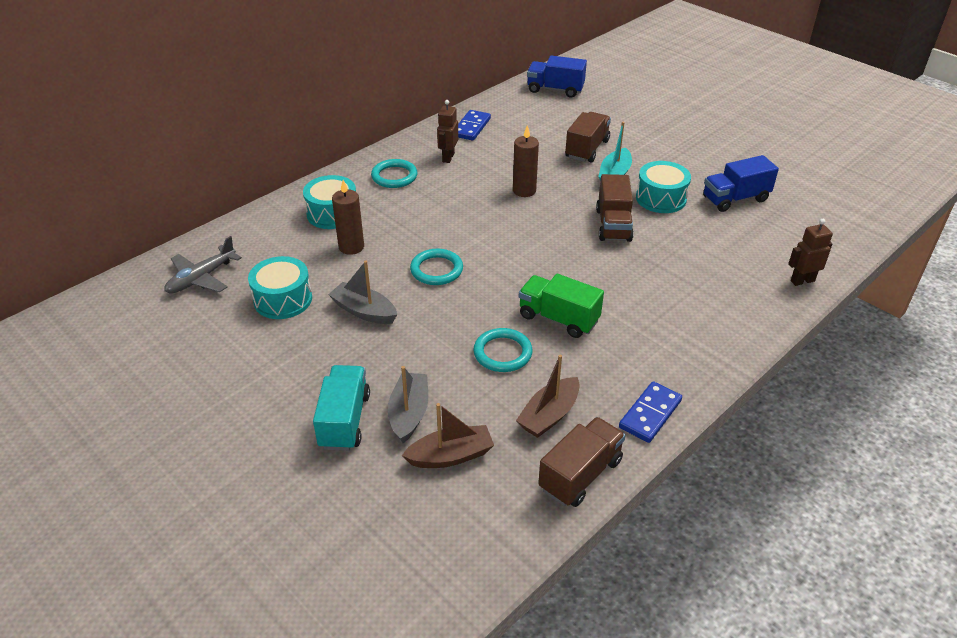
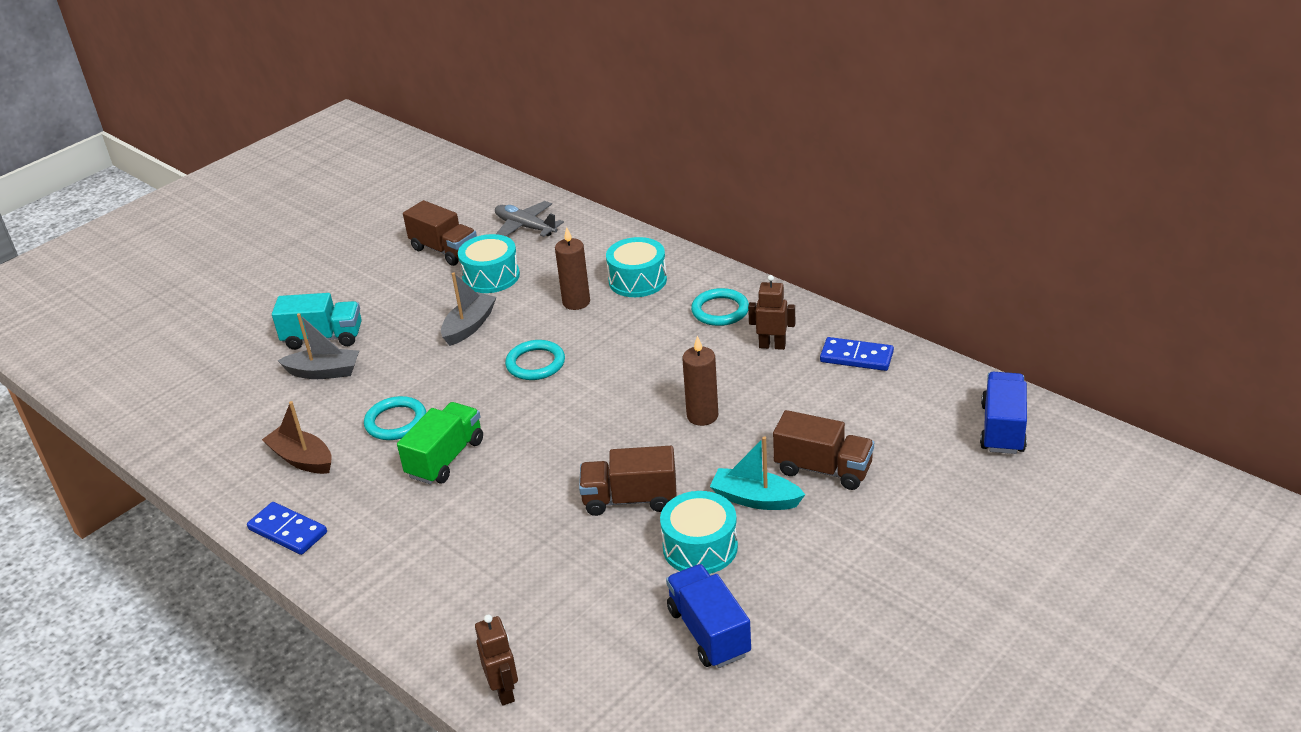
camera: 90 degrees right, 5 degrees down
brown boat [402,403,494,468] -> none
brown truck [538,417,626,507] -> brown truck moved to [403,200,477,266]

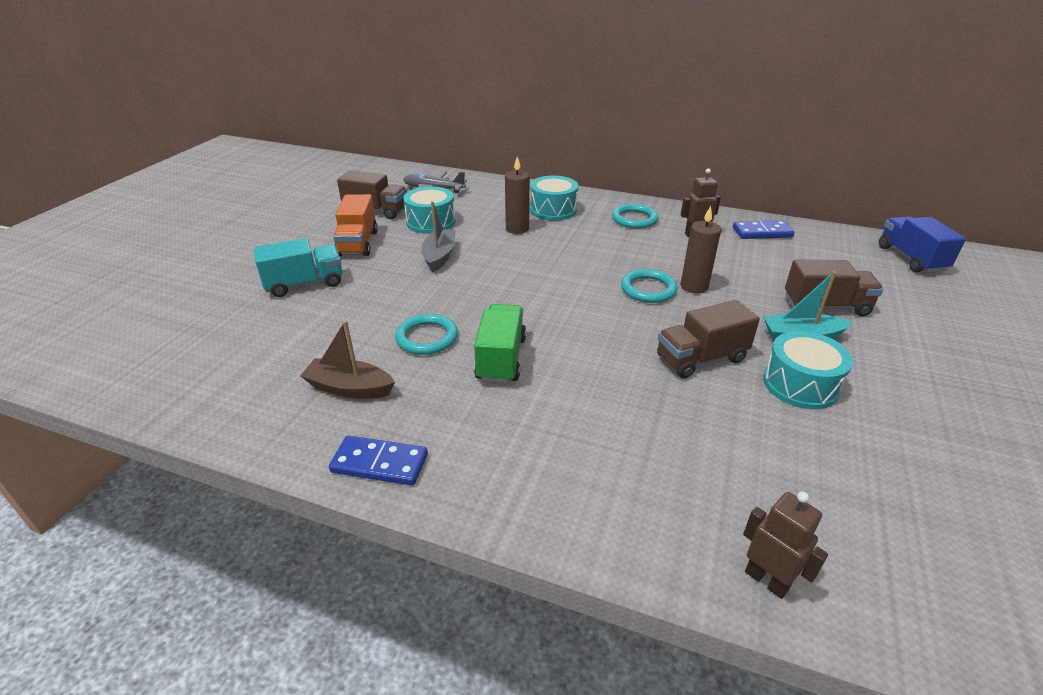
camera: 25 degrees left, 0 degrees up
grey boat [278,313,359,379] -> none
turquoise ring [505,340,565,380] -> turquoise ring moved to [621,269,678,303]
blue truck [666,564,751,668] -> none
none -> orange truck [333,194,378,257]

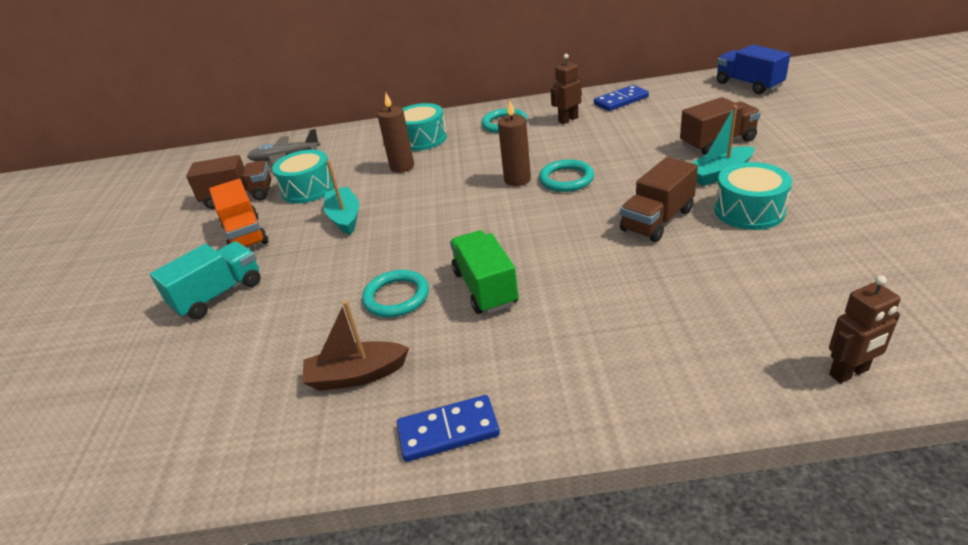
camera: 20 degrees left, 0 degrees up
grey boat [421,201,455,272] -> turquoise boat [324,161,359,235]
brown candle [681,206,721,294] -> brown candle moved to [498,100,531,186]
brown robot [743,492,828,599] -> brown robot turned 135 degrees clockwise [829,275,901,383]

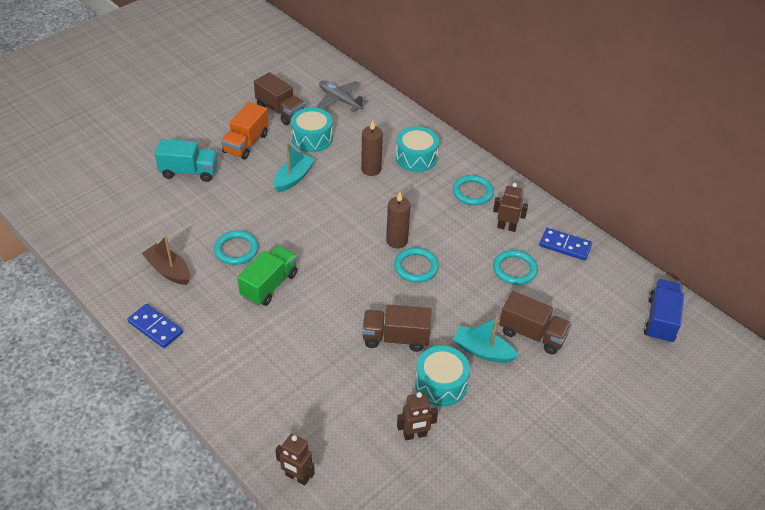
camera: 45 degrees right, 10 degrees up
none -> brown robot [397,392,438,440]
none -> turquoise ring [493,250,538,285]

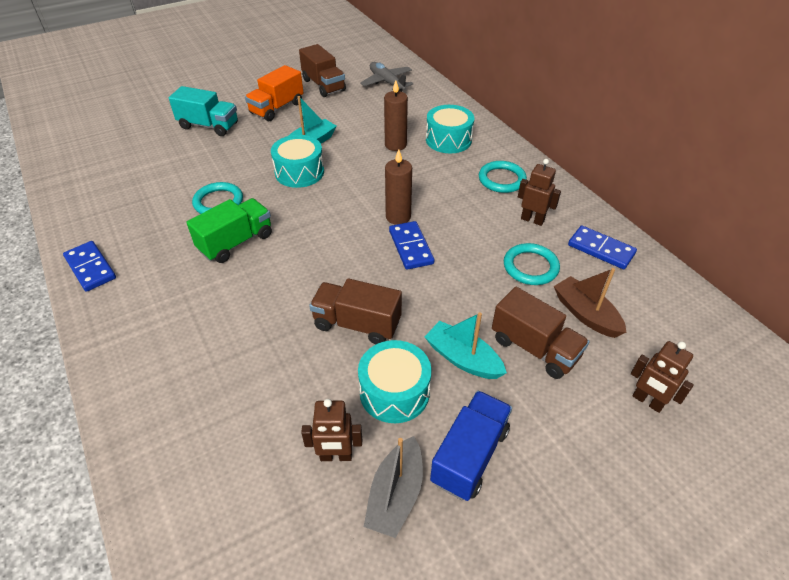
camera: 15 degrees right, 0 degrees up
brown boat [142,235,190,285] -> brown boat moved to [554,268,626,338]
brown robot [275,434,315,486] -> brown robot moved to [631,341,694,413]
turquoise drum [291,107,333,152] -> turquoise drum moved to [271,135,324,188]
turquoise ring [394,247,439,283] -> blue domino [389,221,434,270]
blue truck [644,279,684,343] -> blue truck moved to [430,391,512,501]
none -> grey boat [364,436,423,538]

